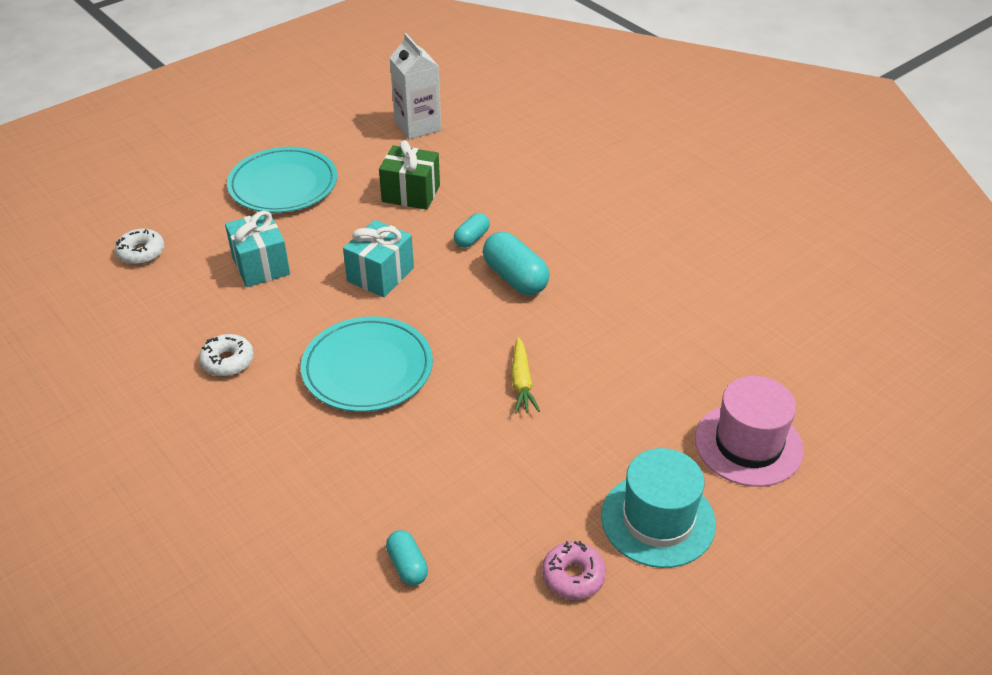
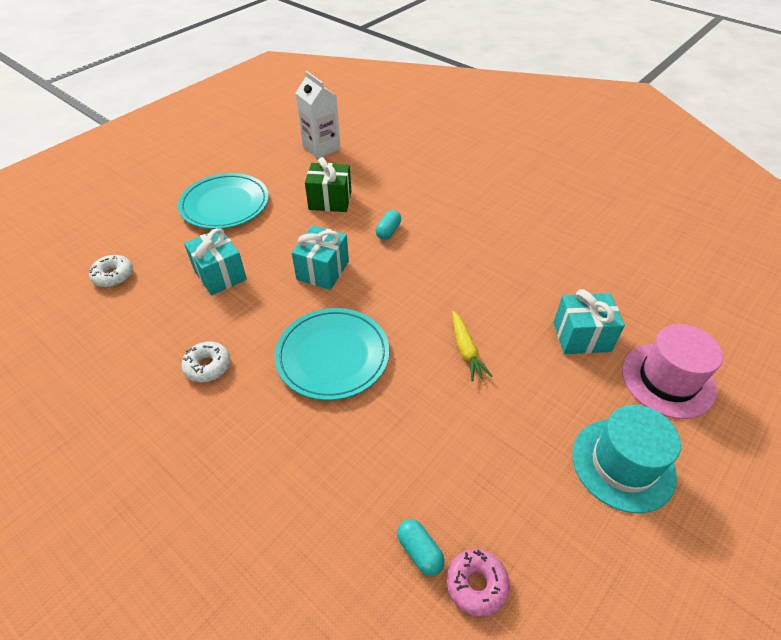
camera: 10 degrees left, 5 degrees up
turquoise capsule [483,232,550,295] -> none
pink donut [542,541,606,600] -> pink donut moved to [447,549,510,617]
none -> turquoise gift [553,289,625,354]

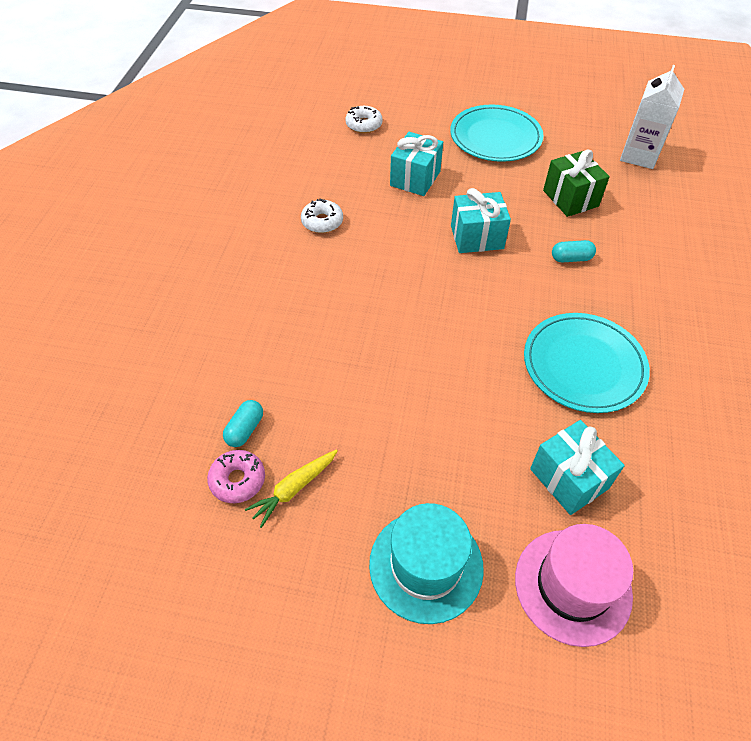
camera: 60 degrees right, 5 degrees up
turquoise plate [274,308,389,400] -> turquoise plate moved to [524,313,650,413]
yellow carrot [452,311,492,381] -> yellow carrot moved to [245,449,338,528]

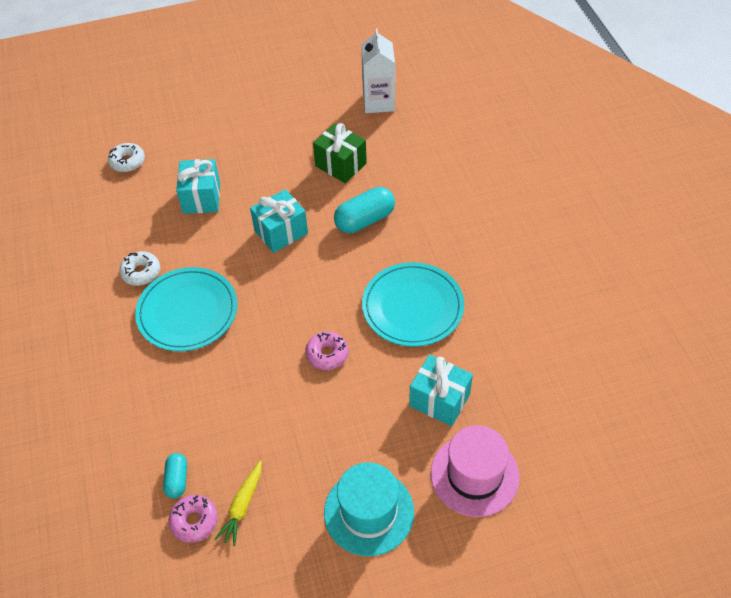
camera: 25 degrees left, 0 degrees up
turquoise plate [450,105,544,162] -> turquoise plate moved to [135,267,237,351]
turquoise capsule [552,240,596,262] -> turquoise capsule [334,187,395,233], size x1.74
none -> pink donut [305,331,348,370]

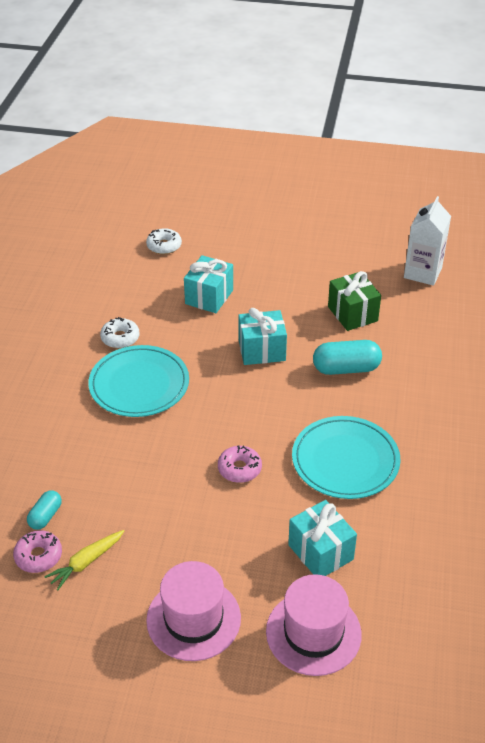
camera: 25 degrees right, 10 degrees down
turquoise hat [324,462,414,556] -> pink hat [146,561,241,661]

